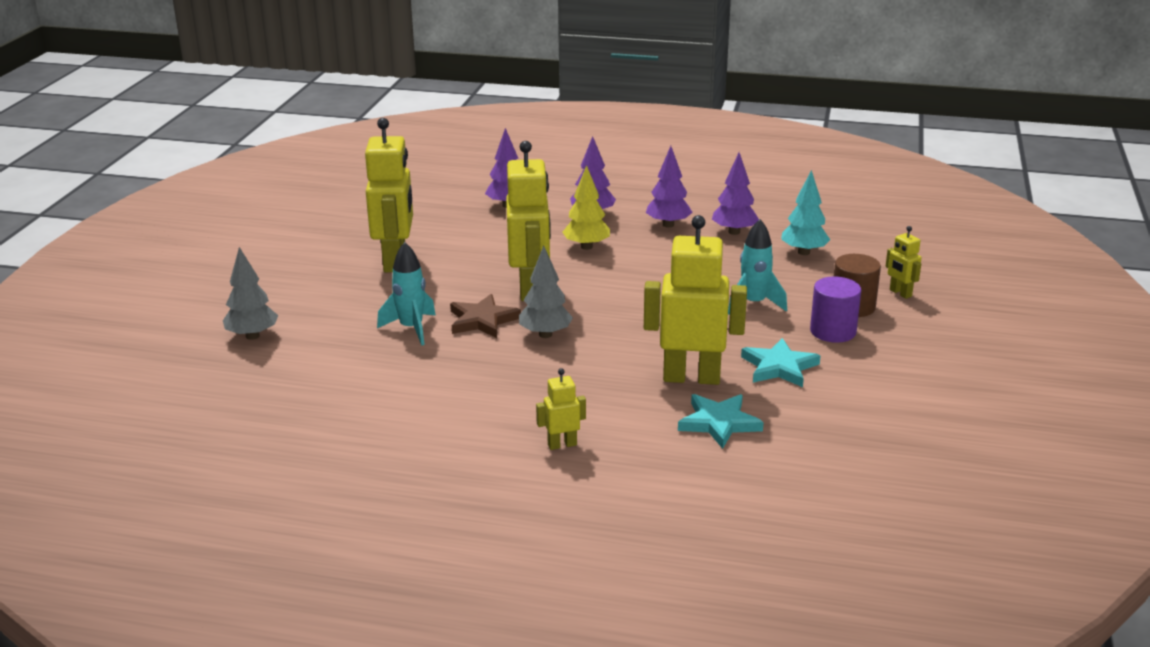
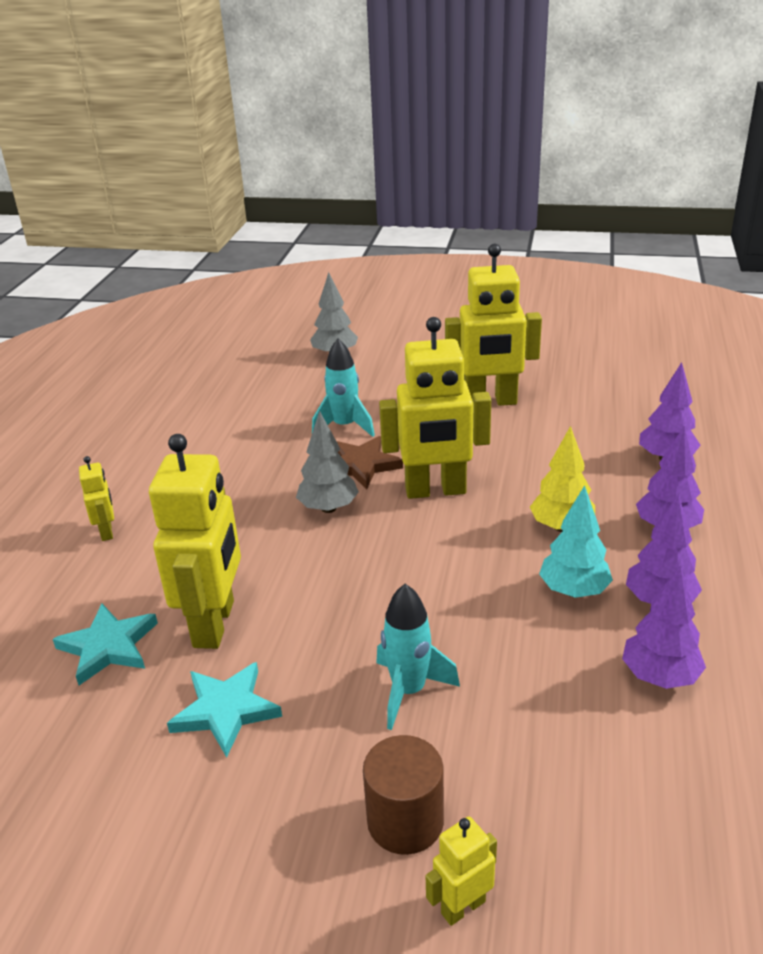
camera: 90 degrees right, 5 degrees up
turquoise tree [781,170,830,255] -> turquoise tree moved to [539,485,613,598]
purple cylinder [810,277,861,343] -> none

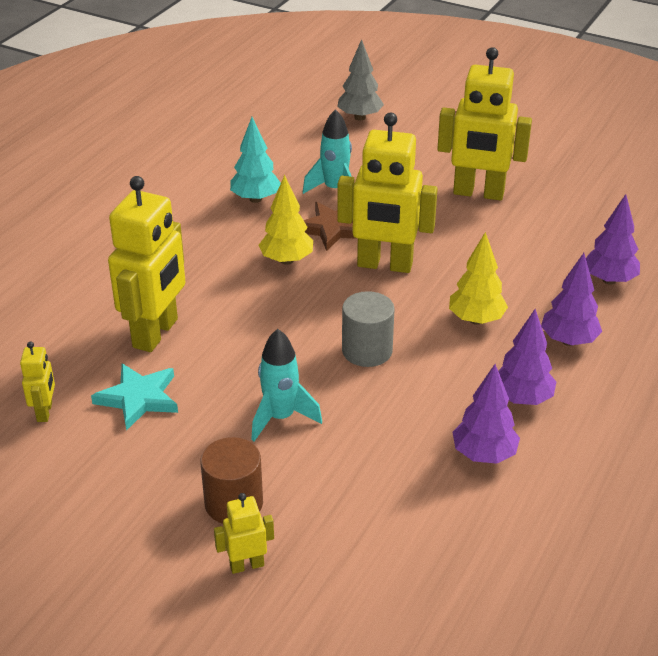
camera: 15 degrees right, 5 degrees up
turquoise star [53,604,158,685] -> none
yellow robot [79,456,114,541] -> yellow robot moved to [20,341,55,422]
grey tree [296,411,359,513] -> yellow tree [259,175,313,265]
turquoise tree [539,485,613,598] -> turquoise tree moved to [230,117,281,203]
none -> grey cylinder [342,291,395,367]

